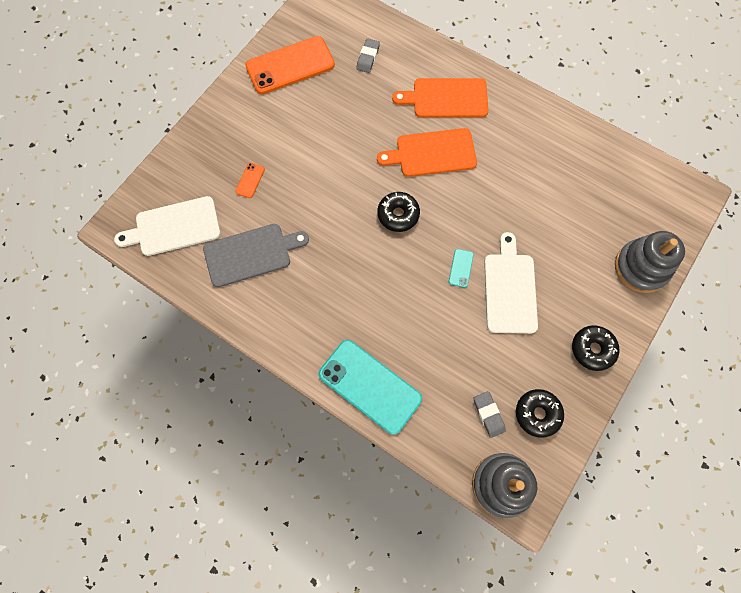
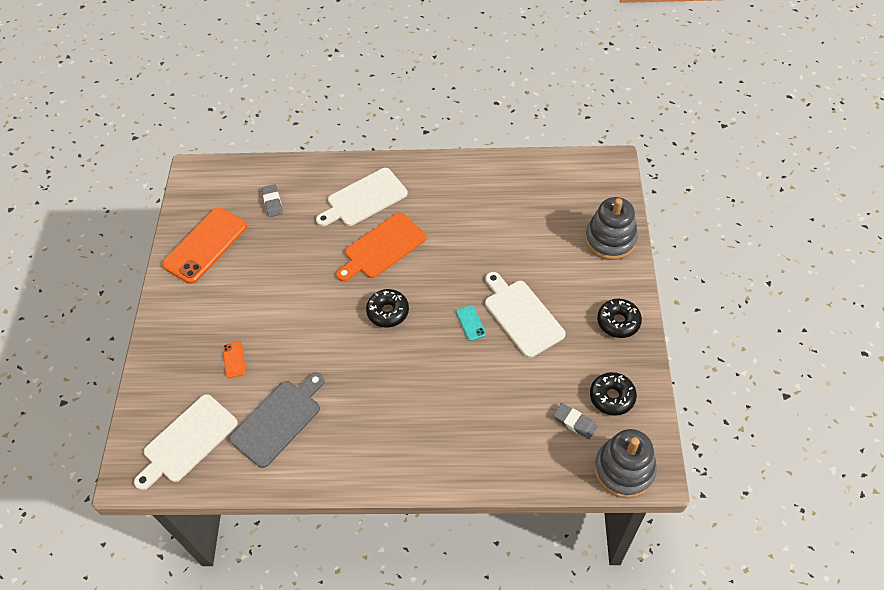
camera: 30 degrees left, 15 degrees down
turquoise phone [318,340,422,435] -> none
orange cutting board [392,78,489,118] -> white cutting board [316,168,408,226]

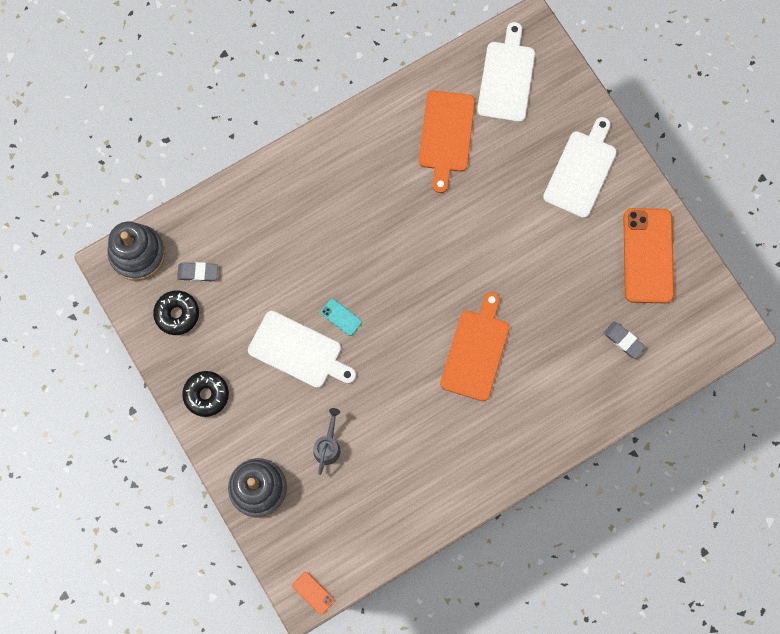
camera: 145 degrees right, 20 degrees up
orange phone [222,341,246,378] -> orange phone moved to [292,572,334,614]
grey cutting board [229,373,325,468] -> orange cutting board [419,91,475,193]
white cutting board [316,168,408,226] -> white cutting board moved to [543,117,617,218]
black donut [366,289,409,328] -> none
none -> grey watering can [313,408,341,475]

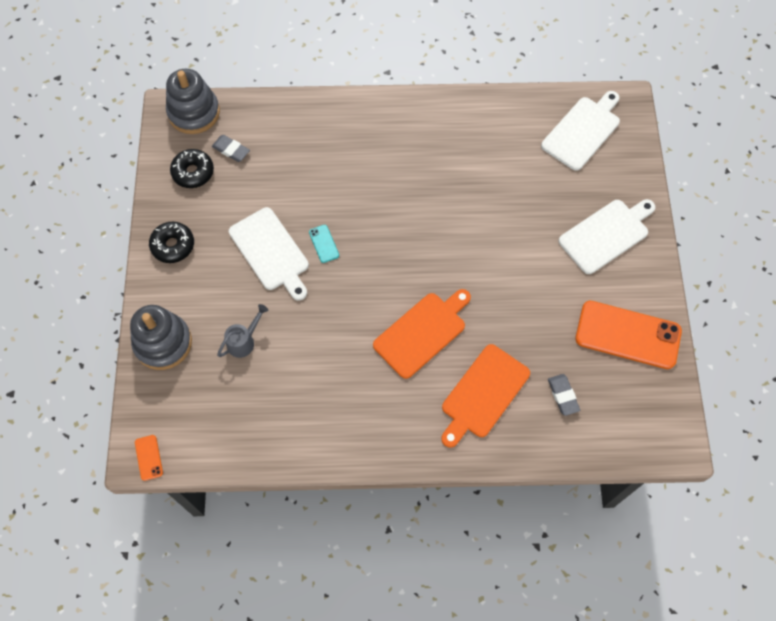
camera: 30 degrees right, 10 degrees down
orange cutting board [419,91,475,193] -> orange cutting board moved to [441,344,530,448]
orange phone [623,208,674,303] -> orange phone turned 75 degrees clockwise [575,301,682,369]

